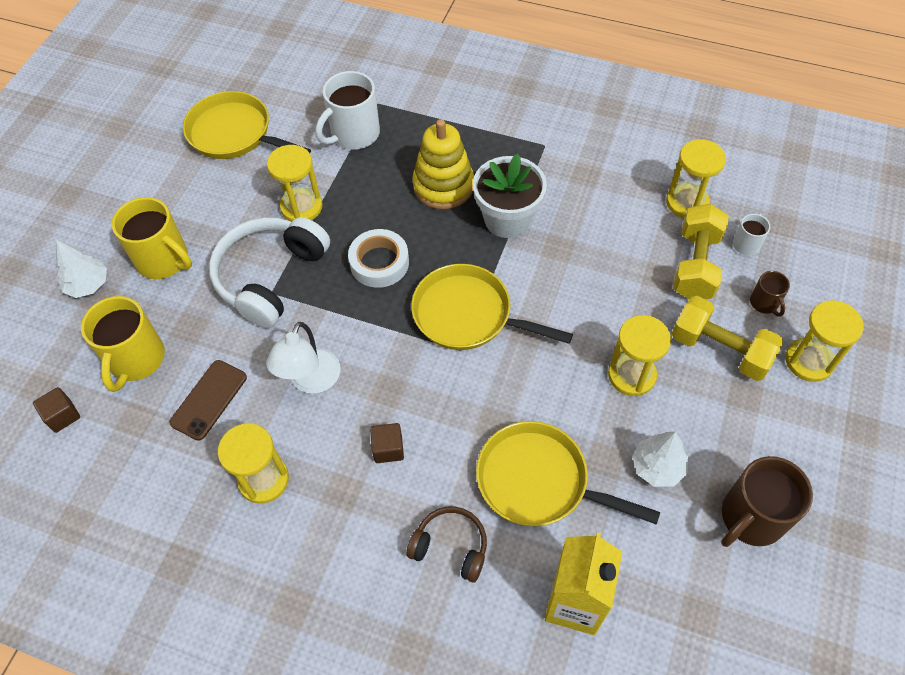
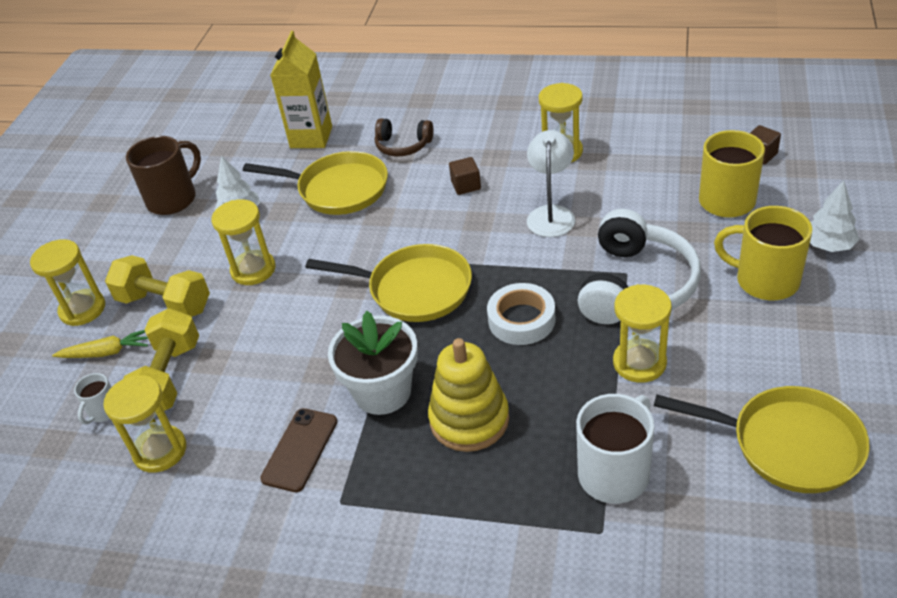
camera: 175 degrees right, 15 degrees down
brown phone [169,360,247,441] -> brown phone moved to [260,408,337,492]
brown mug [750,271,790,317] -> yellow carrot [52,330,148,358]

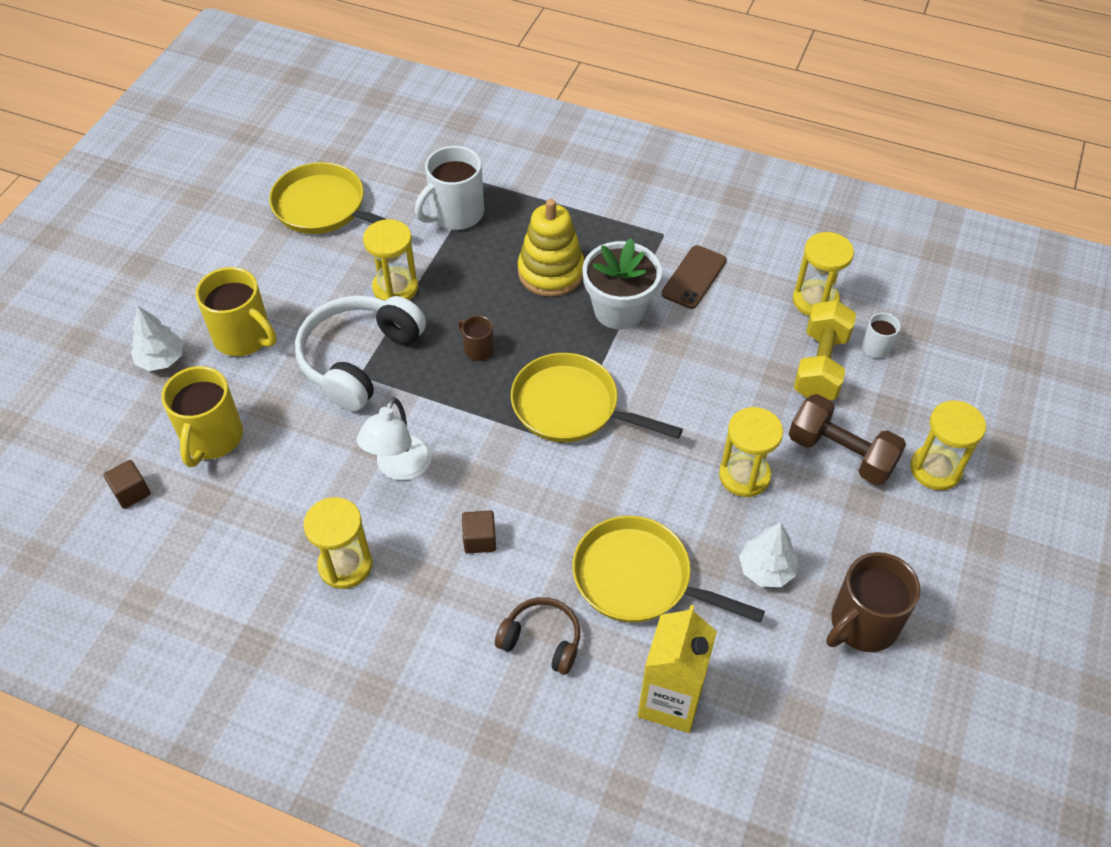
camera: 175 degrees left, 10 degrees up
yellow carrot [52,330,148,358] -> none
yellow dumbbell [105,255,210,317] -> brown dumbbell [789,394,906,486]
white tape [487,283,556,345] -> brown mug [458,316,494,361]

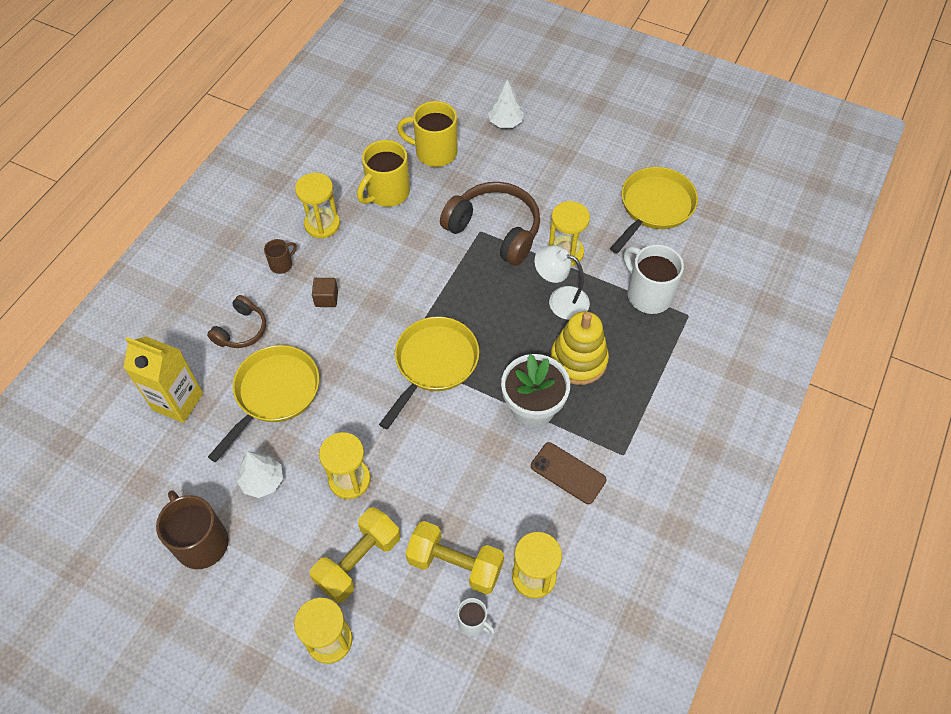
camera: 95 degrees right, 5 degrees up
brown cube [103,460,151,509] -> none
yellow mug [196,267,277,356] -> yellow mug moved to [357,140,410,207]
white headphones [295,295,426,412] -> brown headphones [440,182,540,266]
white lamp [356,397,432,480] -> white lamp moved to [534,245,590,320]
brown mug [458,316,494,361] -> brown mug moved to [264,239,297,274]
brown dumbbell [789,394,906,486] -> yellow dumbbell [310,507,400,603]

